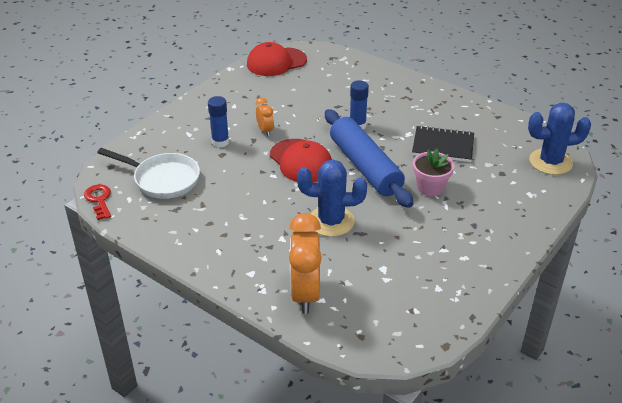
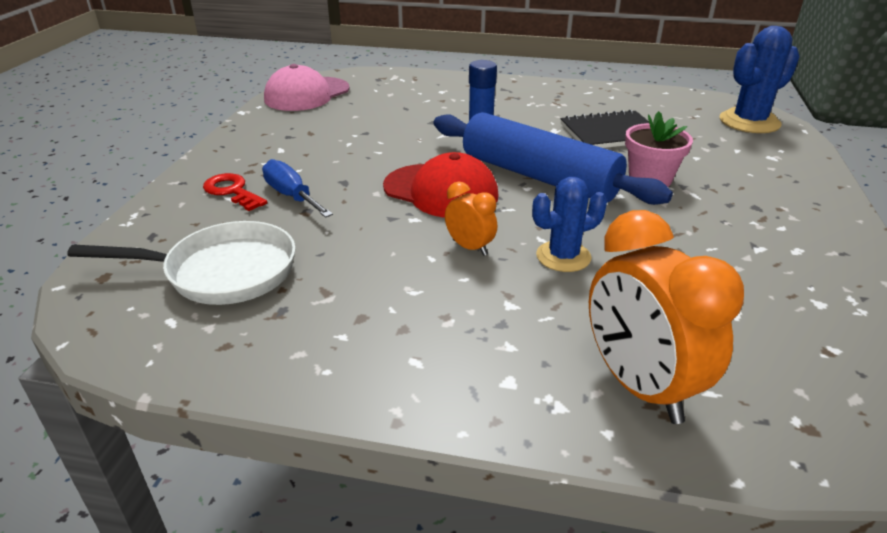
camera: 25 degrees left, 5 degrees down
red key [84,184,111,220] -> red key moved to [203,173,267,211]
blue glue stick [208,96,229,147] -> blue screwdriver [262,159,333,218]
red cap [247,42,307,76] -> pink cap [264,64,350,111]
orange clock [256,97,274,136] -> orange clock moved to [445,181,497,256]
blue cactus [297,159,367,237] -> blue cactus [532,177,607,272], size x0.66

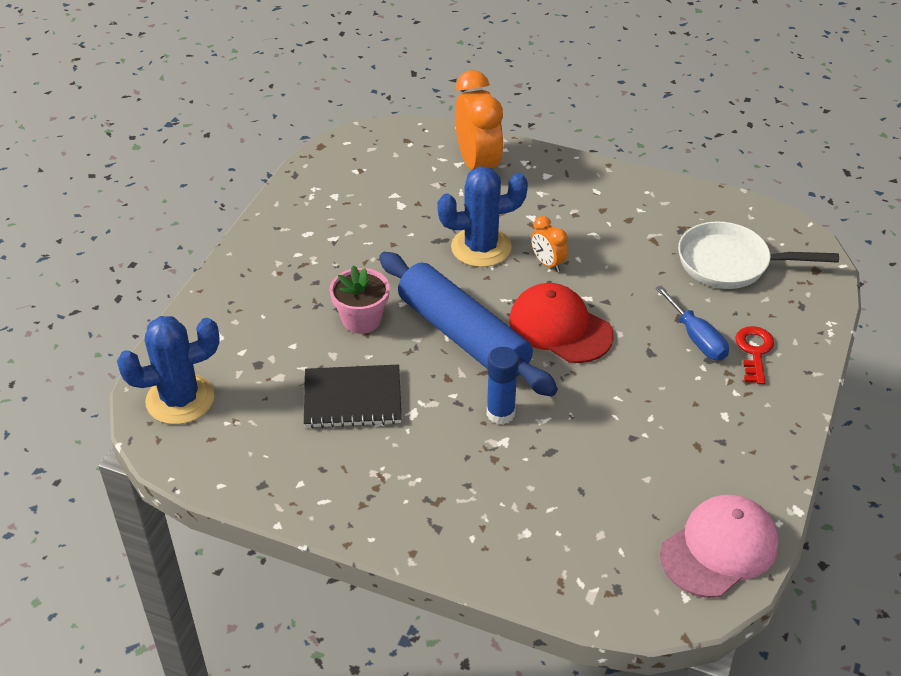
camera: 170 degrees left, 10 degrees up
red key [203,173,267,211] -> red key turned 135 degrees counterclockwise [735,326,774,384]
blue cactus [532,177,607,272] -> blue cactus [437,166,528,267], size x1.50

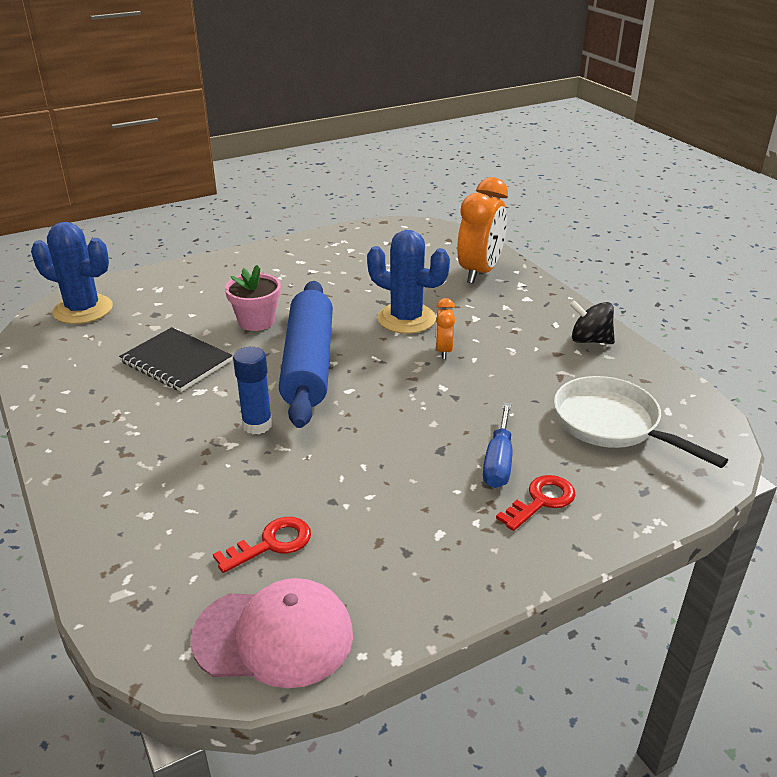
camera: 40 degrees right, 10 degrees down
red cap [509,283,614,363] -> none
none -> red key [213,517,311,573]
none -> black spinning top [570,300,615,344]

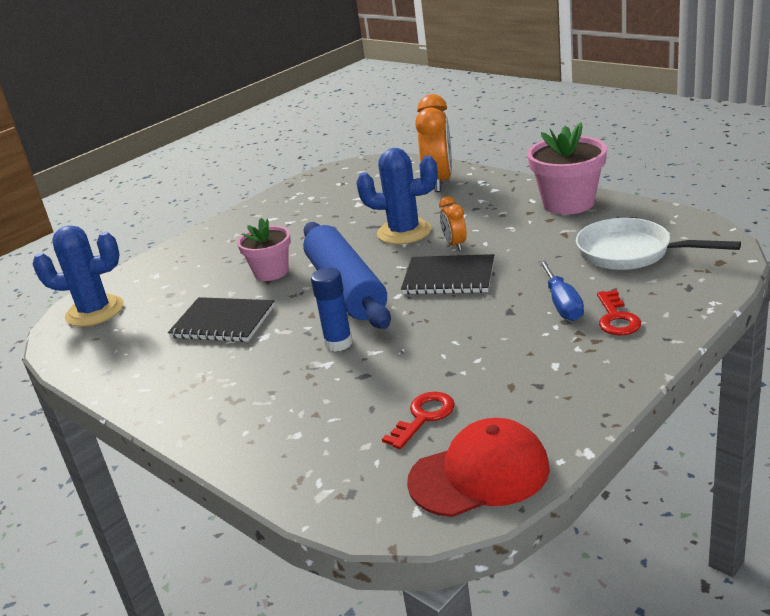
camera: 15 degrees left, 5 degrees down
pink cap [190,578,353,688] -> red cap [407,418,550,517]
red key [496,475,576,531] -> red key turned 150 degrees clockwise [597,290,641,336]
black spinning top [570,300,615,344] -> pink flower pot [527,122,607,215]
none -> black notebook [401,254,494,295]

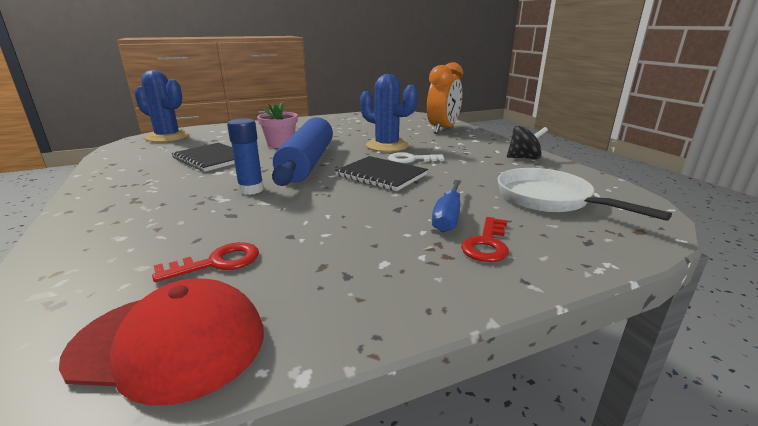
camera: 20 degrees right, 5 degrees down
orange clock [439,196,467,251] -> white key [388,152,444,164]
pink flower pot [527,122,607,215] -> black spinning top [507,126,548,159]

